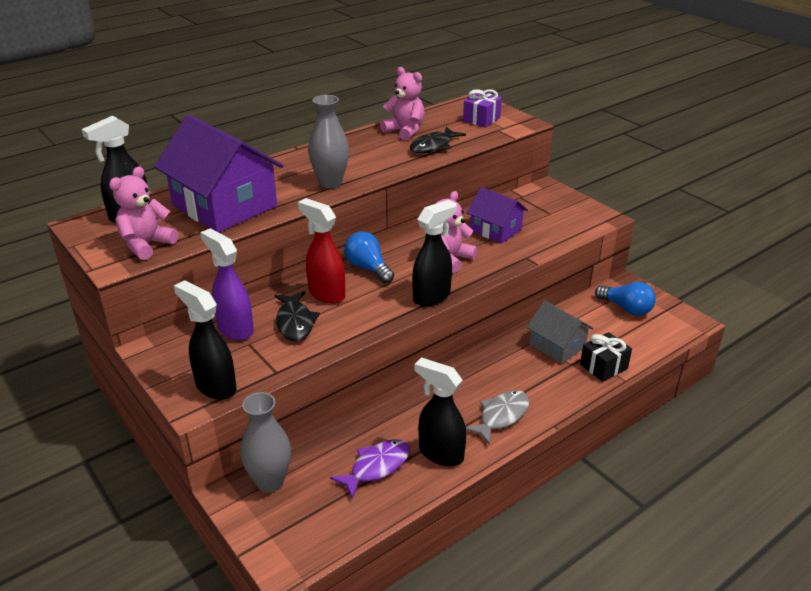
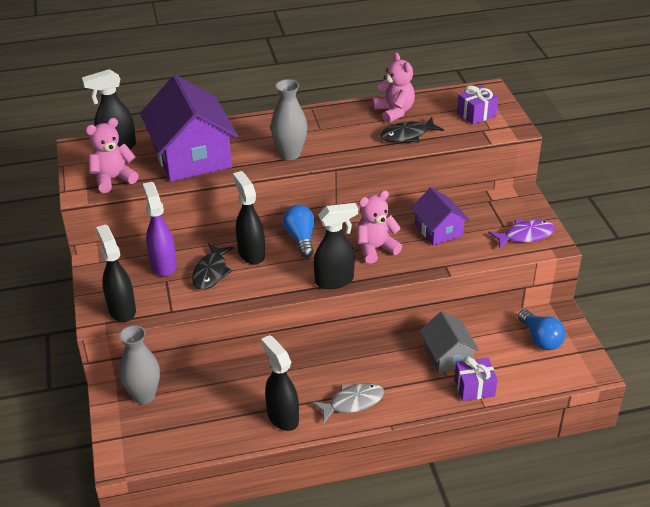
camera: 25 degrees right, 5 degrees up
red spray bottle [298,198,345,304] -> black spray bottle [233,171,265,264]
purple fish [330,439,410,499] -> purple fish moved to [488,220,555,248]
black gift [580,332,632,382] -> purple gift [454,356,498,401]

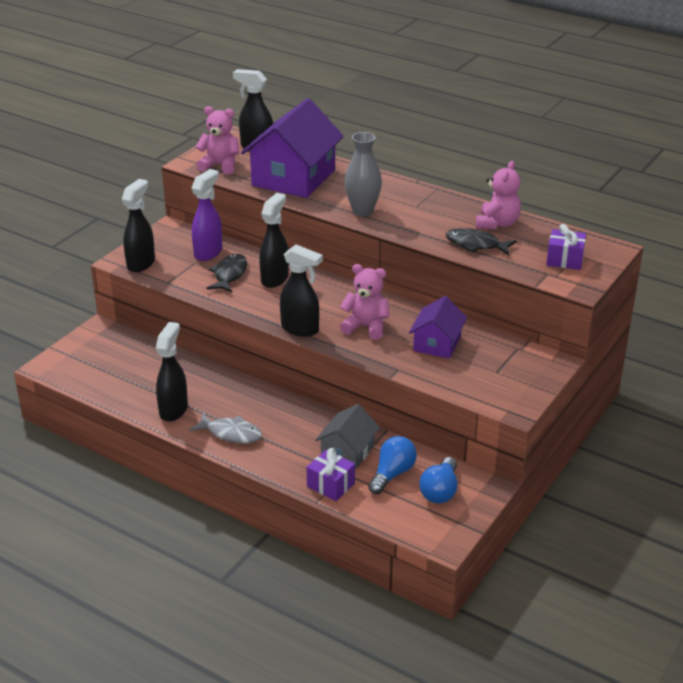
camera: 45 degrees right, 5 degrees down
grey vase [119,325,160,404] -> none
black fish [192,243,234,290] -> black fish turned 135 degrees clockwise [207,254,247,292]
blue light bulb [282,205,315,258] -> blue light bulb moved to [368,436,417,494]
purple fish [488,220,555,248] -> none

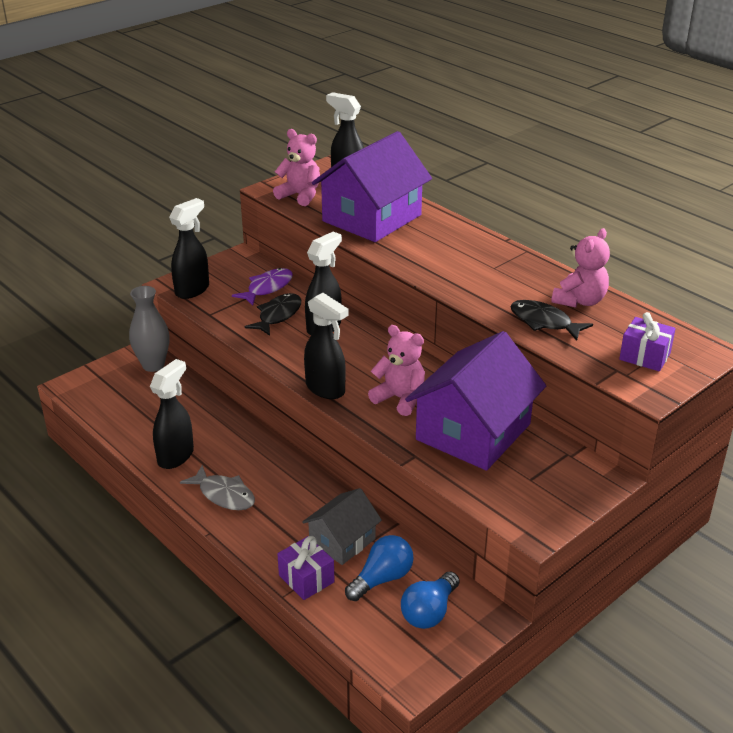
camera: 15 degrees right, 0 degrees up
purple spray bottle [192,169,222,261] -> purple fish [232,268,293,306]
grey vase [344,132,382,216] -> grey vase moved to [129,286,169,372]
purple house [409,296,467,359] -> purple house [405,331,546,471], size x1.83

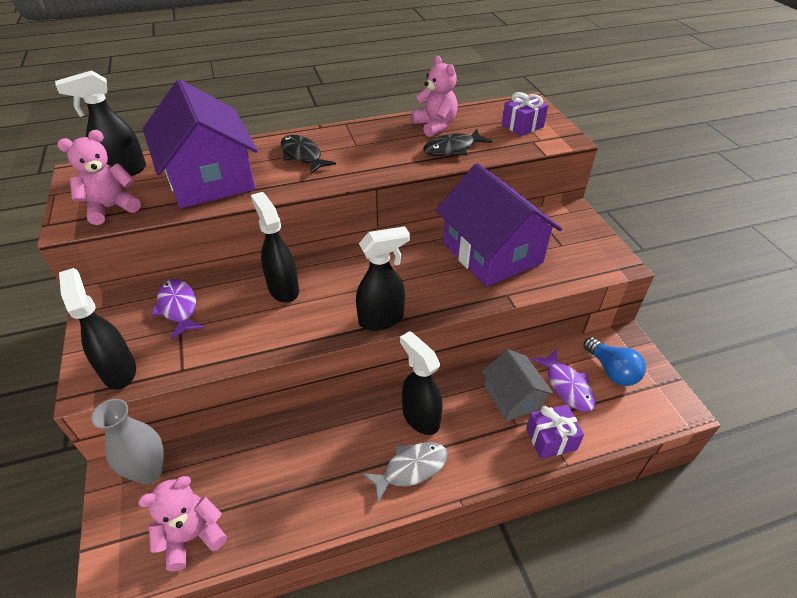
camera: 65 degrees left, 10 degrees up
black spray bottle [150,359,194,469] -> black spray bottle moved to [400,331,443,435]
black fish [245,293,301,336] -> black fish moved to [281,135,336,174]
blue light bulb [345,535,414,601] -> purple fish [532,349,596,412]
pink teddy bear [368,325,425,416] -> pink teddy bear moved to [138,476,227,571]

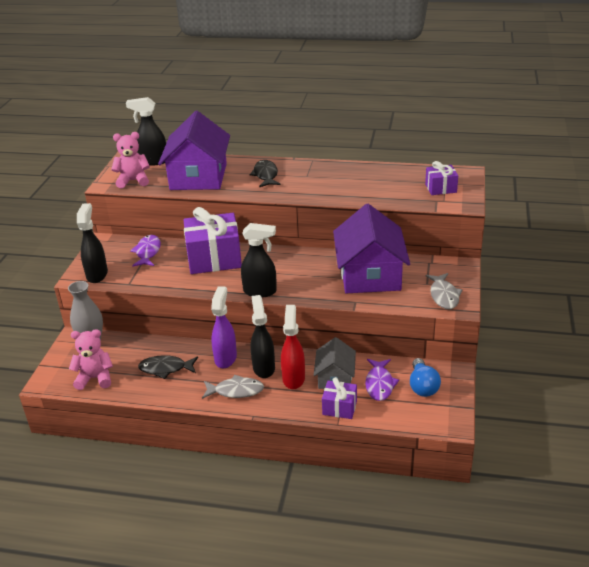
camera: 30 degrees right, 10 degrees down
black spray bottle [251,192,299,303] -> purple gift [184,207,242,274]
pink teddy bear [411,56,458,137] -> none
black fish [423,129,492,156] -> black fish moved to [138,355,198,379]
none -> purple spray bottle [211,286,237,368]
none -> red spray bottle [281,305,305,389]
none -> grey fish [425,273,463,309]

